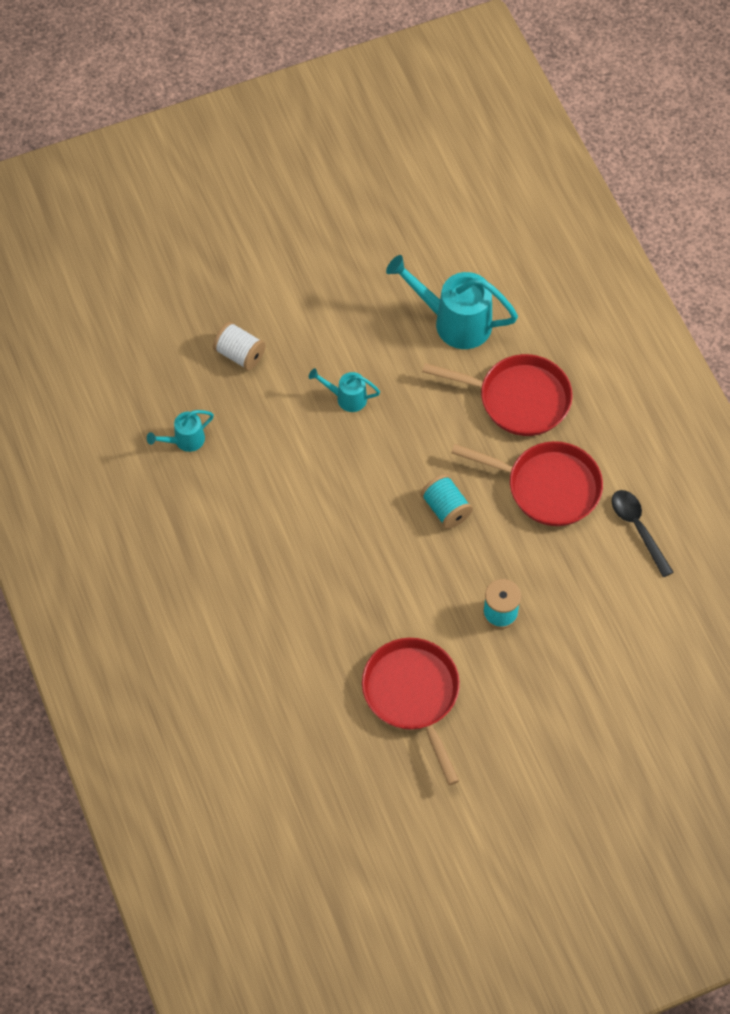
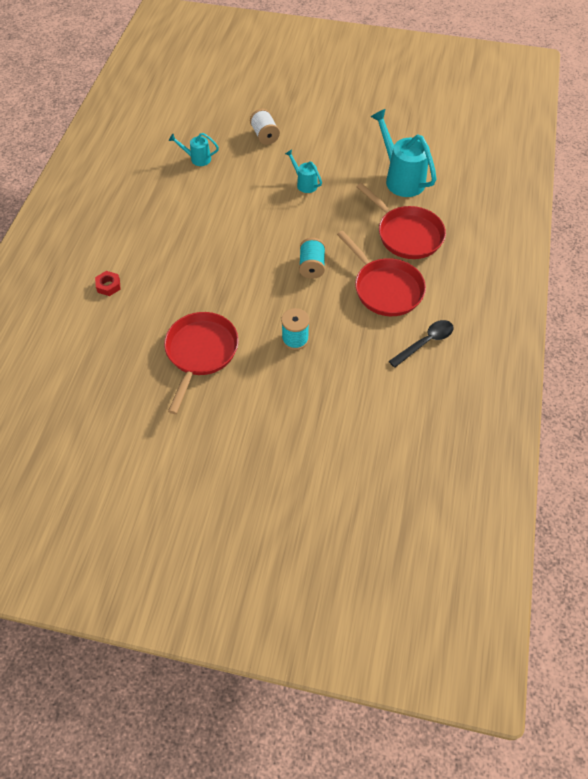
camera: 35 degrees right, 5 degrees down
black spoon [611,490,673,577] -> black spoon turned 45 degrees clockwise [389,320,454,368]
none -> red nut [95,271,121,296]

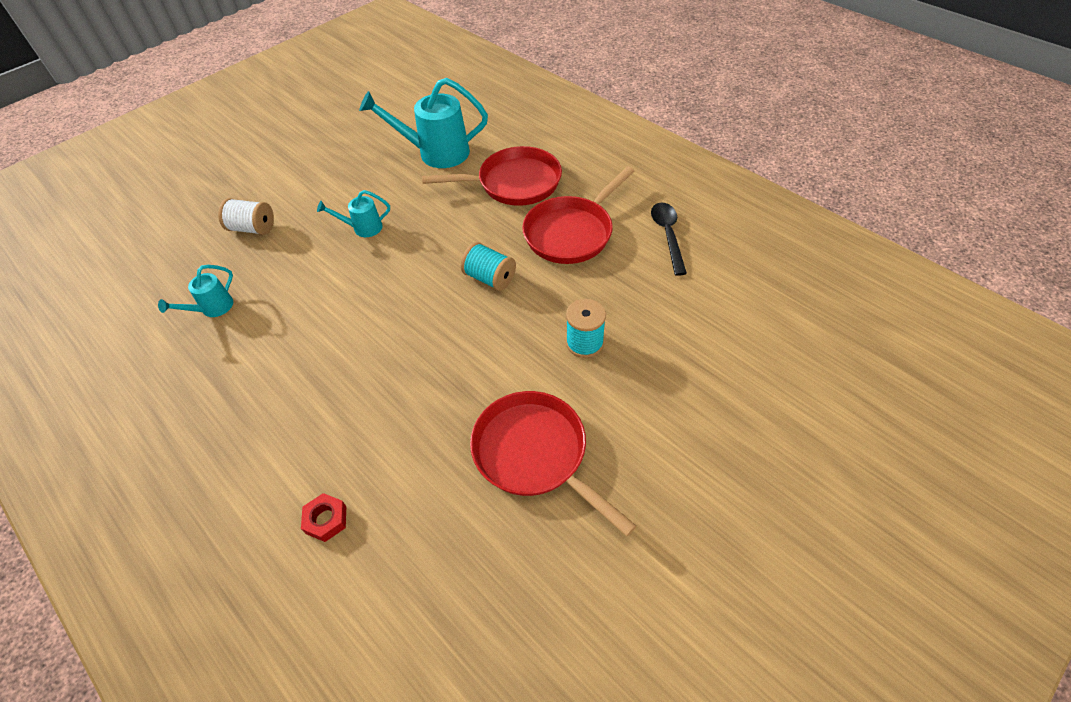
camera: 55 degrees left, 5 degrees down
red pan [337,231,426,316] -> red pan turned 135 degrees clockwise [522,166,635,264]

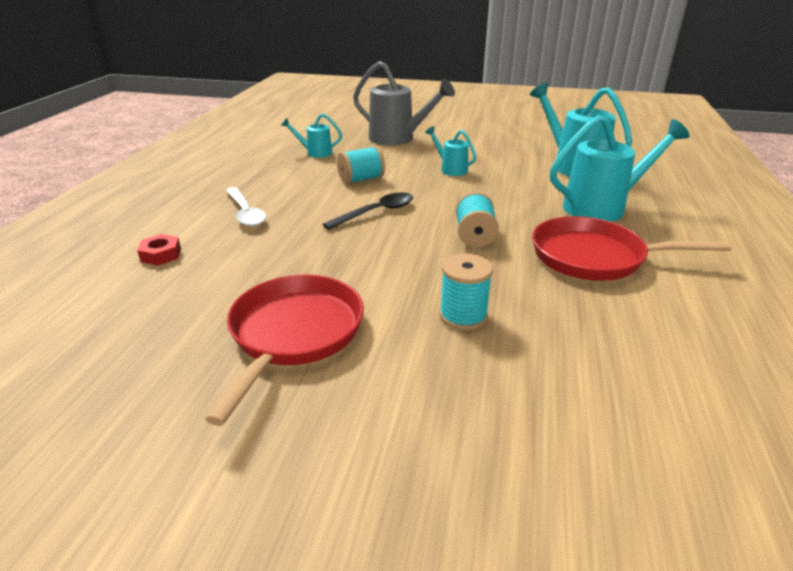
camera: 55 degrees right, 20 degrees down
white spool [218,198,274,235] -> grey watering can [353,61,455,145]
red pan [422,146,562,206] -> turquoise watering can [550,115,690,222]
black spoon [651,203,687,276] -> black spoon moved to [323,192,413,230]
none -> white spoon [226,187,266,227]
none -> turquoise spool [337,146,385,184]

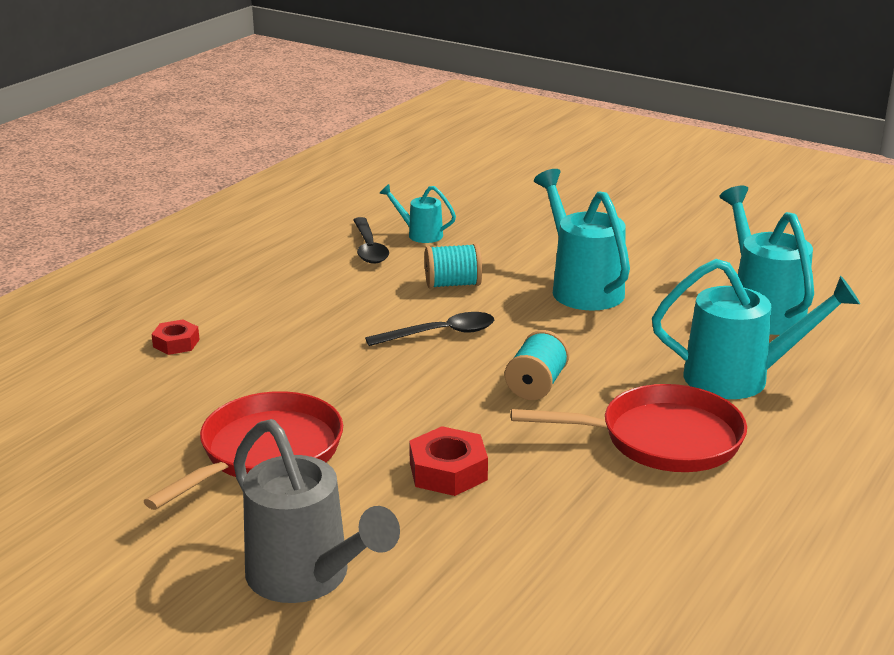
camera: 20 degrees right, 5 degrees down
white spoon [226,187,266,227] -> none
grey watering can [353,61,455,145] -> grey watering can moved to [233,419,400,603]
turquoise watering can [425,126,476,176] -> turquoise watering can [534,169,630,311], size x1.92
turquoise spool [440,253,493,330] -> red nut [409,426,488,496]
red pan [532,216,732,281] -> red pan turned 150 degrees clockwise [511,384,747,472]
none -> black spoon [353,217,389,264]

